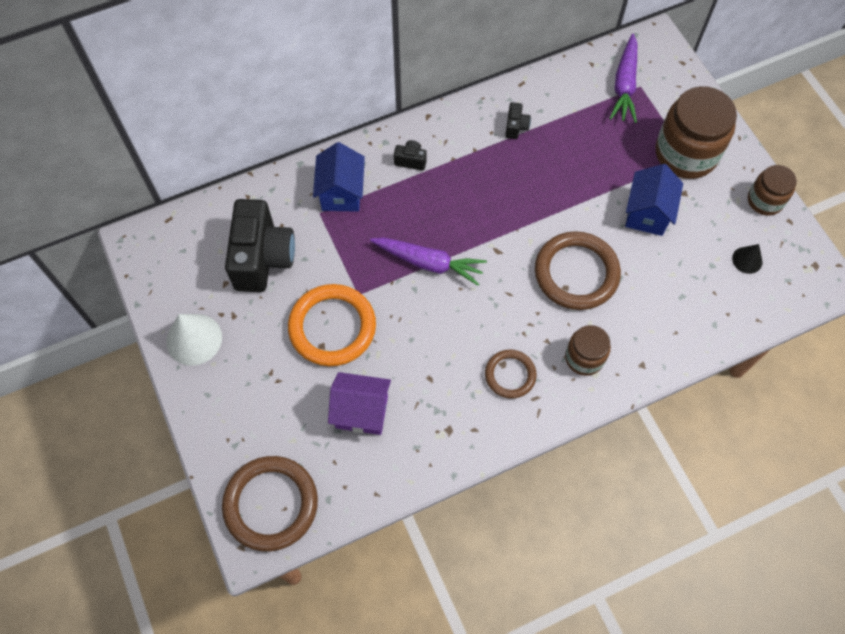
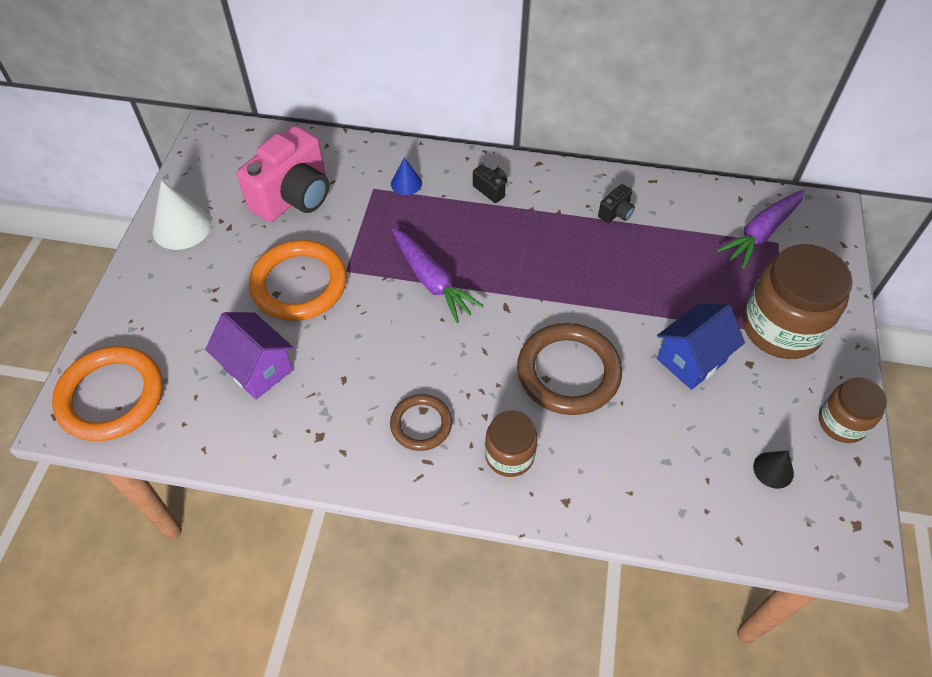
camera: 35 degrees right, 10 degrees down
brown ring [222,456,318,551] -> orange ring [52,346,163,441]
black camera [225,199,295,292] -> pink camera [237,126,329,222]
blue house [313,142,365,212] -> blue cone [391,158,422,195]

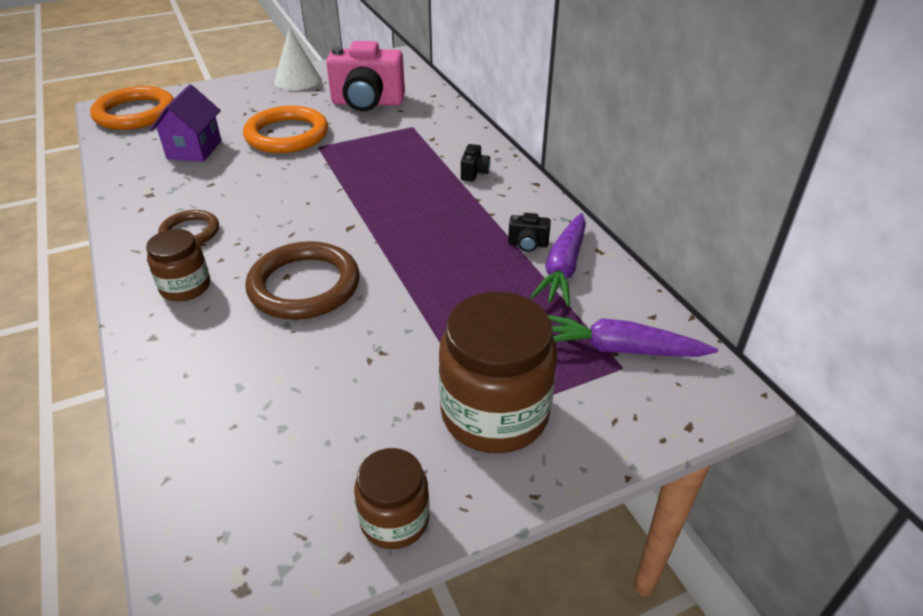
camera: 55 degrees right, 15 degrees down
blue cone [391,158,422,195] -> none
purple carrot [392,228,484,323] -> purple carrot moved to [530,213,586,306]
blue house [657,304,745,390] -> none
black cone [753,450,794,489] -> none

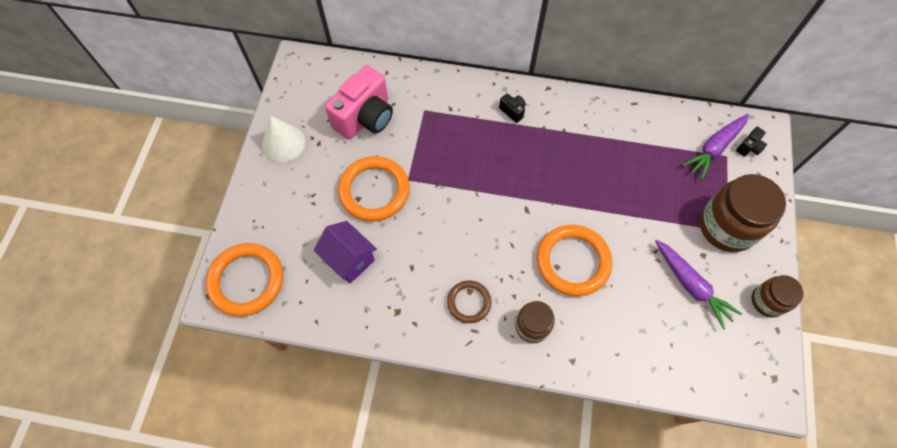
camera: 55 degrees left, 25 degrees up
brown ring [245,241,360,320] -> orange ring [537,225,612,296]
black camera [508,213,551,252] -> black camera moved to [736,127,767,156]
purple carrot [530,213,586,306] -> purple carrot moved to [655,240,742,330]

